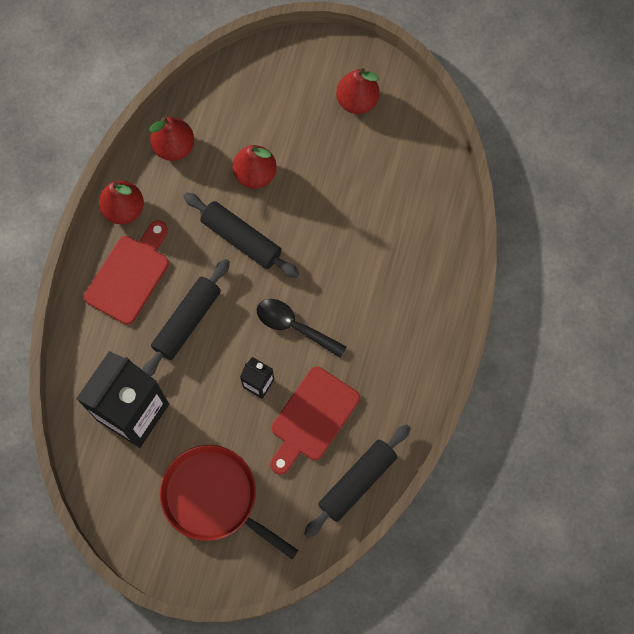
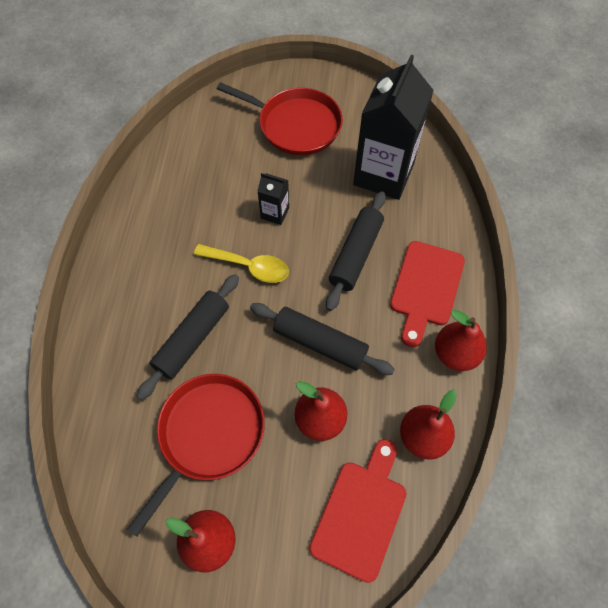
camera: 170 degrees right, 10 degrees down
black spoon [257,299,347,358] -> yellow spoon [194,244,289,283]
red cutting board [270,366,360,475] -> red cutting board moved to [310,439,406,583]
black rolling pin [304,424,411,538] -> black rolling pin moved to [137,274,239,400]
none -> red pan [127,374,265,537]

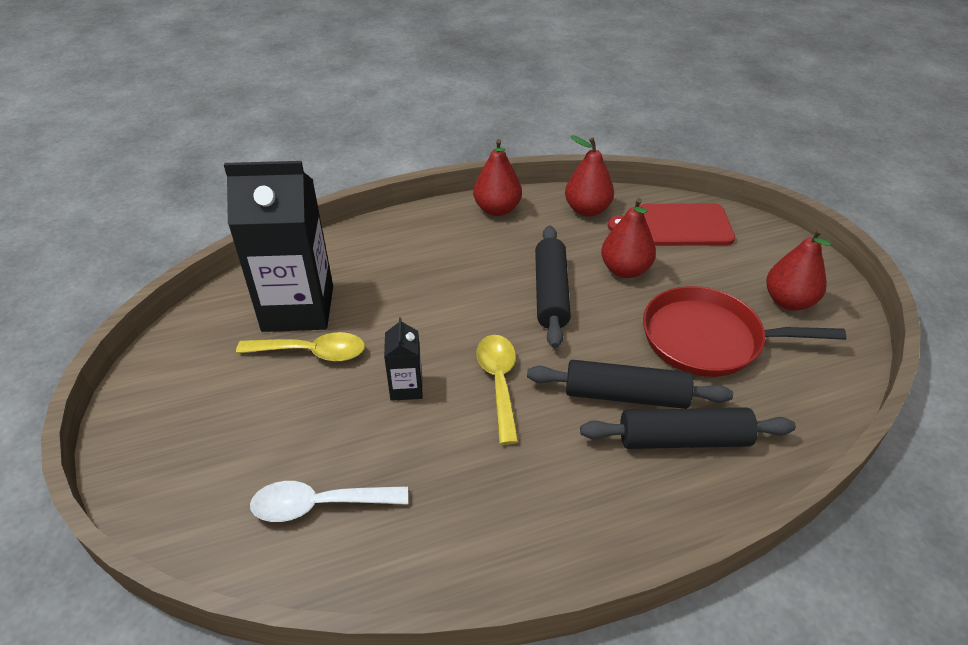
camera: 115 degrees left, 20 degrees down
red pan [217,82,343,155] -> none
black rolling pin [326,191,386,311] -> black rolling pin moved to [580,407,796,449]
red cutting board [390,241,465,347] -> none
none -> yellow spoon [236,332,365,362]
none -> white spoon [250,481,408,522]

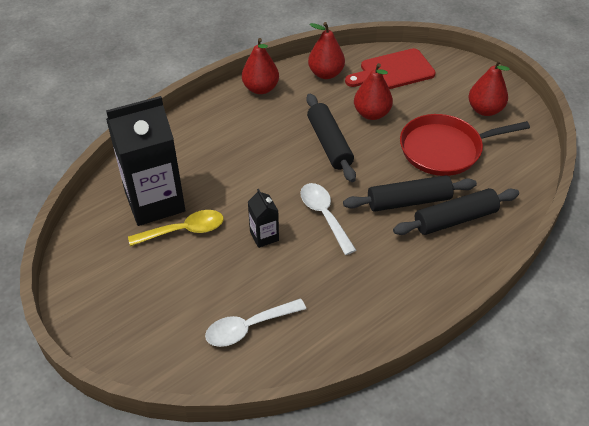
camera: 20 degrees left, 5 degrees up
yellow spoon [476,335,519,445] -> white spoon [300,183,356,255]

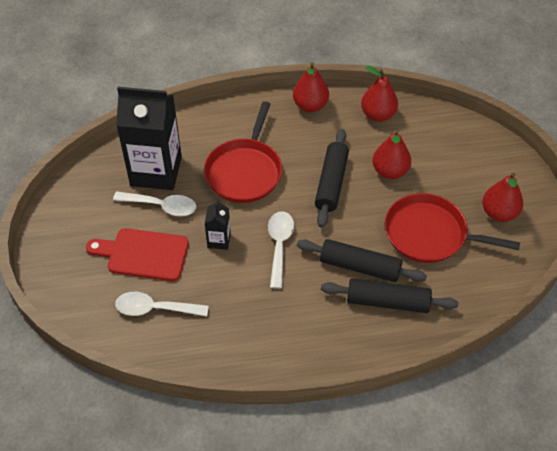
camera: 30 degrees right, 5 degrees up
yellow spoon [128,210,224,246] -> white spoon [113,191,196,216]
red cutting board [345,48,436,89] -> red cutting board moved to [86,228,189,281]
none -> red pan [204,101,282,203]

